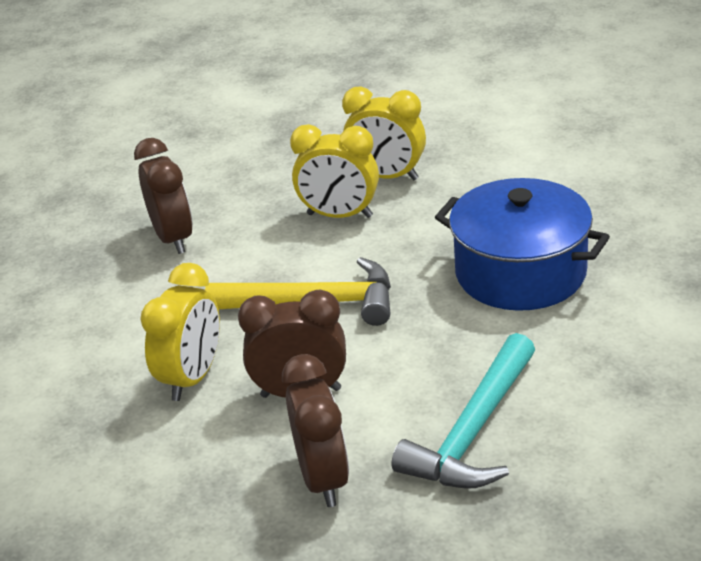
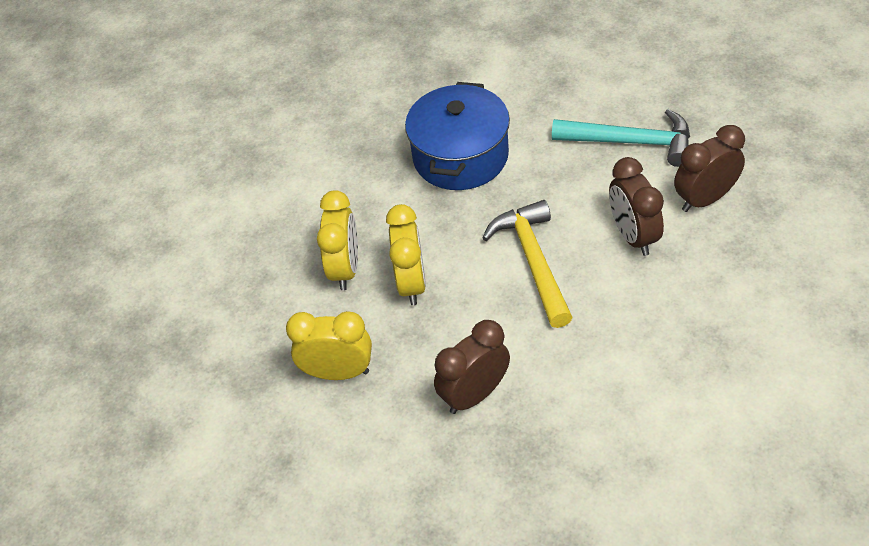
camera: 105 degrees left, 15 degrees up
yellow clock [140,263,220,401] -> yellow clock moved to [286,311,372,380]

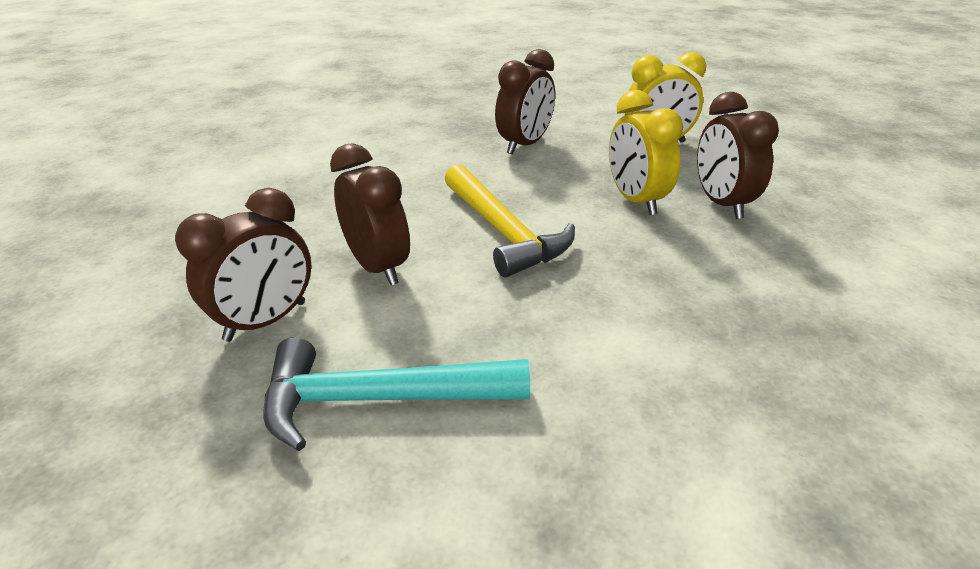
camera: 160 degrees right, 15 degrees down
yellow clock [317,190,358,290] -> brown clock [697,92,779,219]
blue pot [405,82,510,190] -> none

